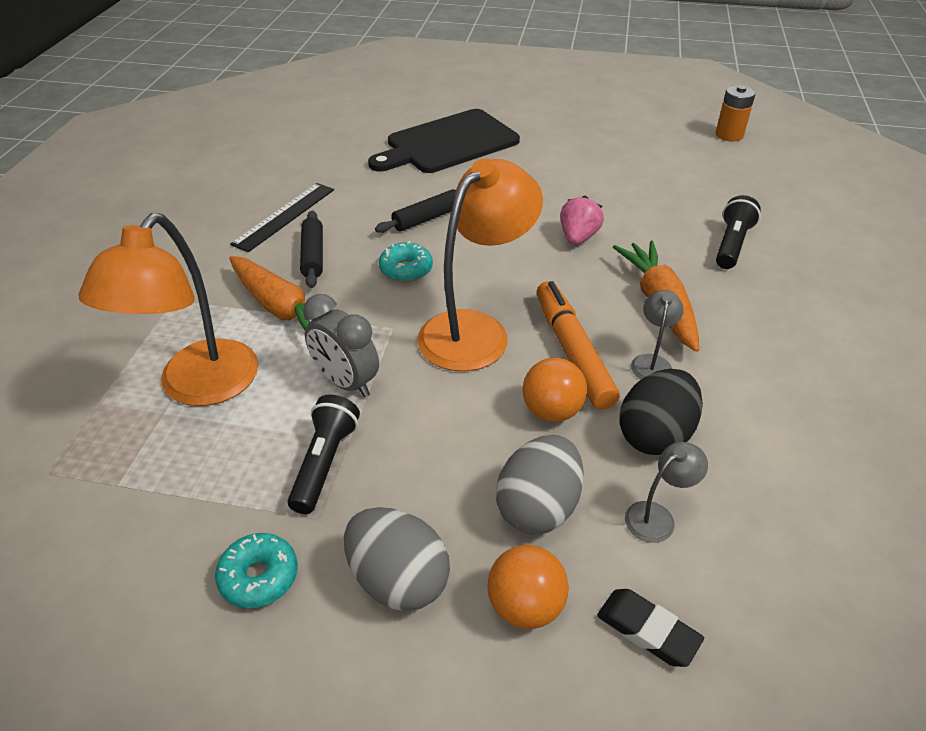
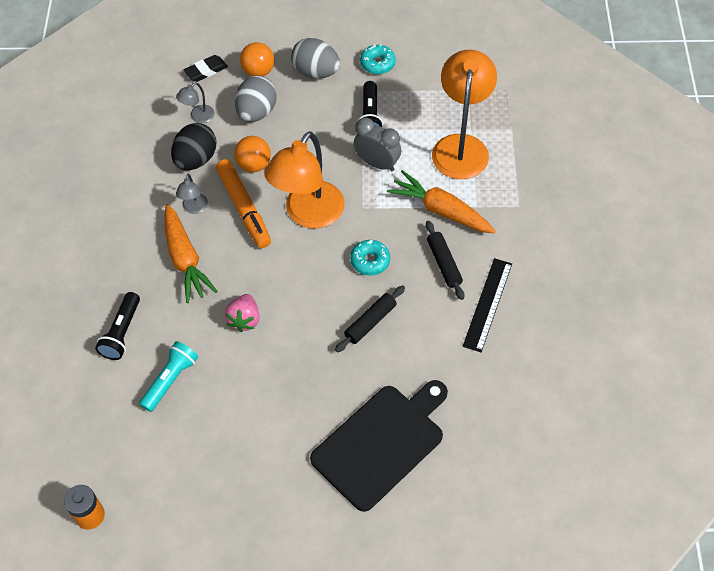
camera: 170 degrees right, 15 degrees up
black eraser [597,589,704,667] -> black eraser turned 60 degrees counterclockwise [184,55,228,82]
none -> turquoise flashlight [139,341,198,412]

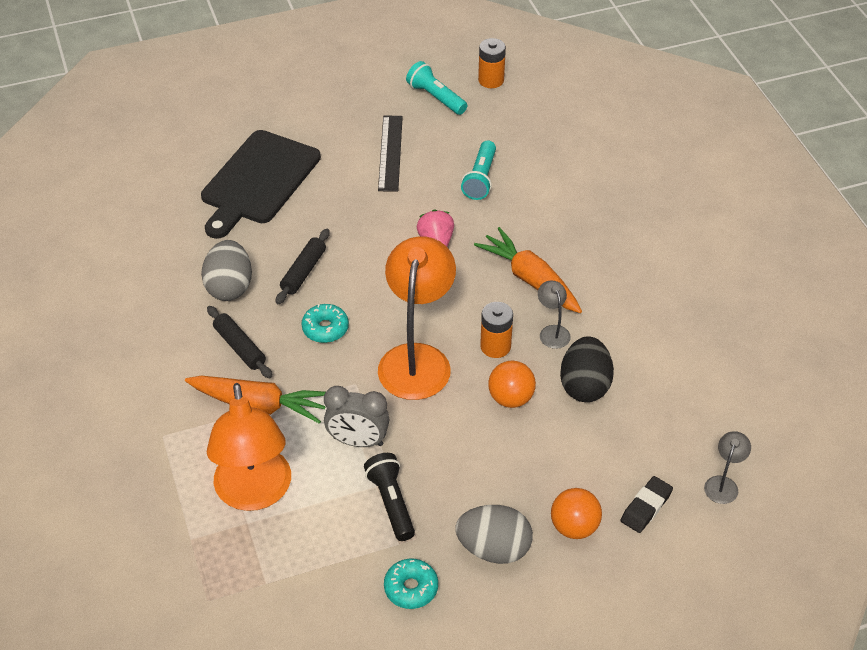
camera: 160 degrees right, 10 degrees down
black flashlight [95,292,140,360] -> none
grey lamp [176,82,215,123] -> grey lamp moved to [704,431,751,504]
orange marker [216,159,271,248] -> orange battery [480,302,513,358]
grey egg [235,76,277,122] -> grey egg moved to [201,240,252,301]
black ruler [463,258,512,352] -> black ruler moved to [378,116,403,192]
none -> turquoise flashlight [406,61,468,115]

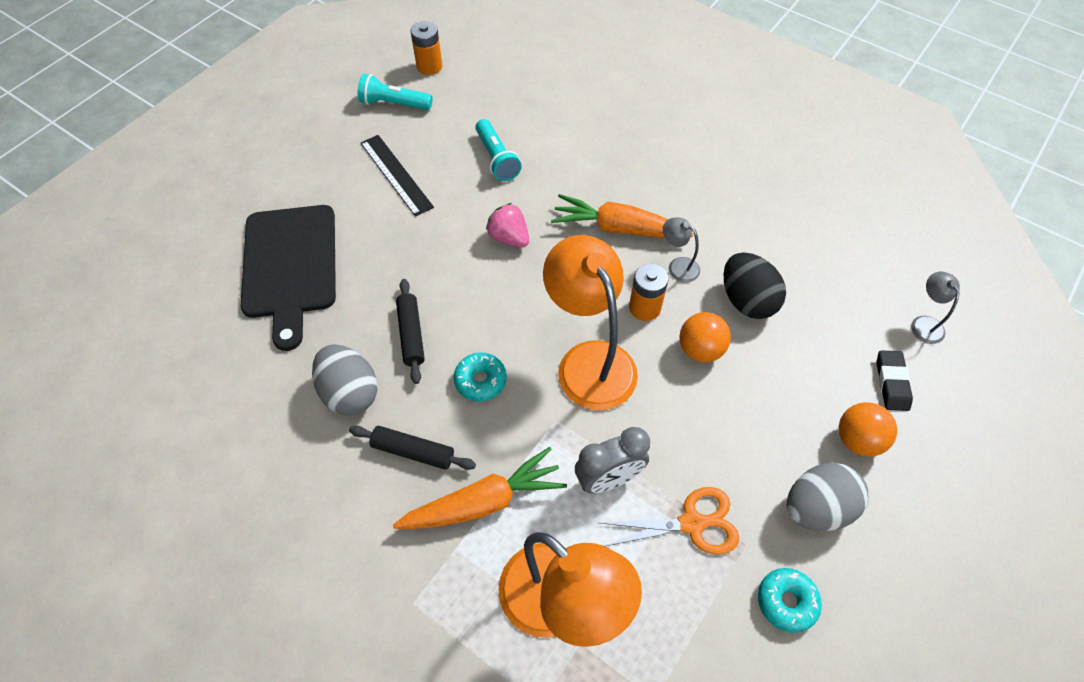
camera: 35 degrees left, 10 degrees up
black flashlight [364,453,415,541] -> orange scissors [600,487,739,555]

